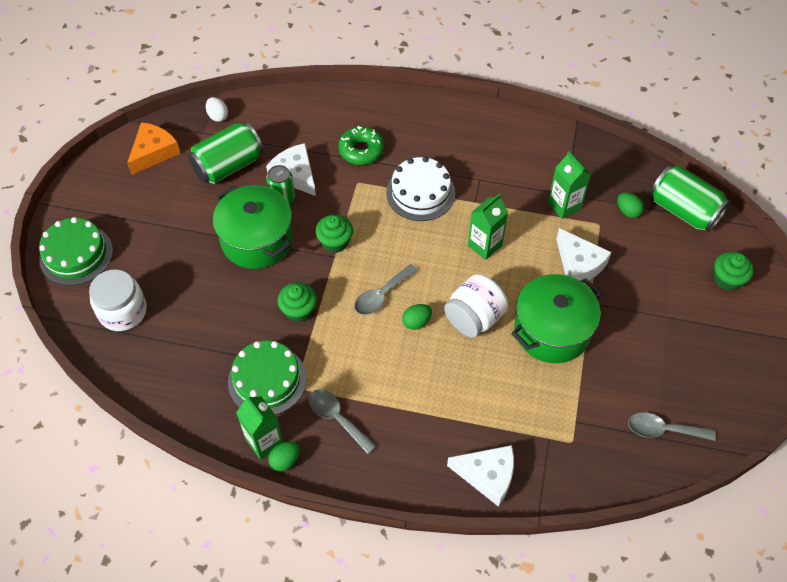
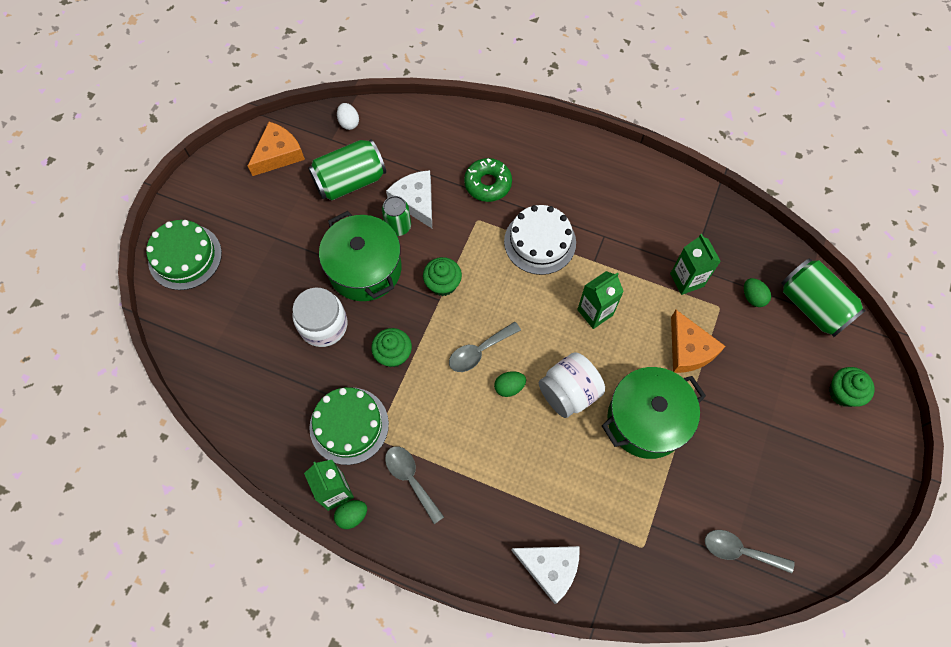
camera: 10 degrees right, 10 degrees up
white jar [89,269,147,331] -> white jar moved to [292,288,348,347]
white cheese [556,228,611,281] -> orange cheese [671,310,726,373]

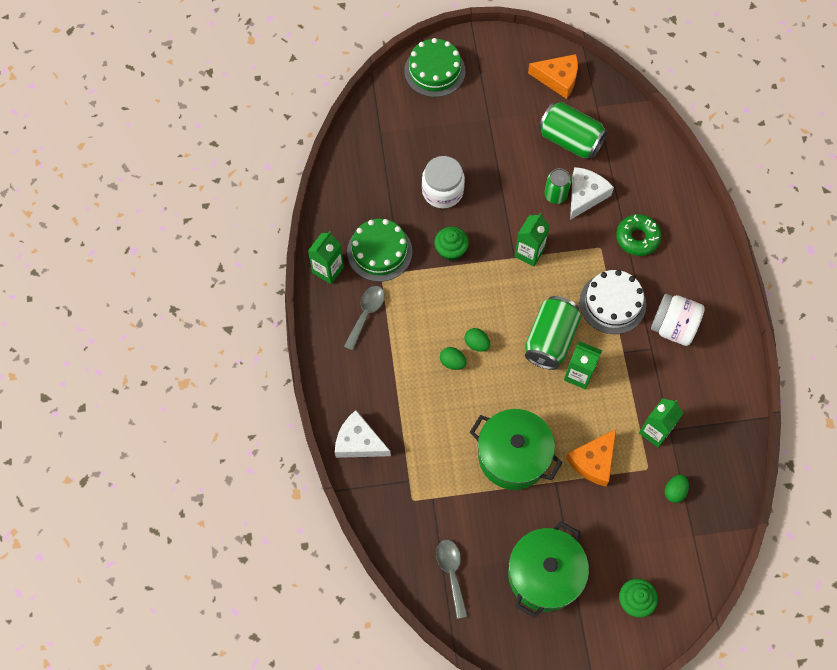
camera: 60 degrees right, 0 degrees up
green pot [319,211,401,301] -> green pot moved to [508,521,589,618]
green egg [334,500,367,529] -> green egg moved to [440,347,467,370]
white egg [337,103,359,130] -> none
green cupcake [423,257,462,296] -> green carton [514,213,550,266]
grey spoon [449,322,521,372] -> none
white cheese [511,546,579,604] -> white cheese turned 120 degrees clockwise [335,410,391,458]
white jar [539,352,605,418] -> white jar moved to [651,294,705,346]
green can [781,258,866,337] -> green can moved to [525,296,581,370]

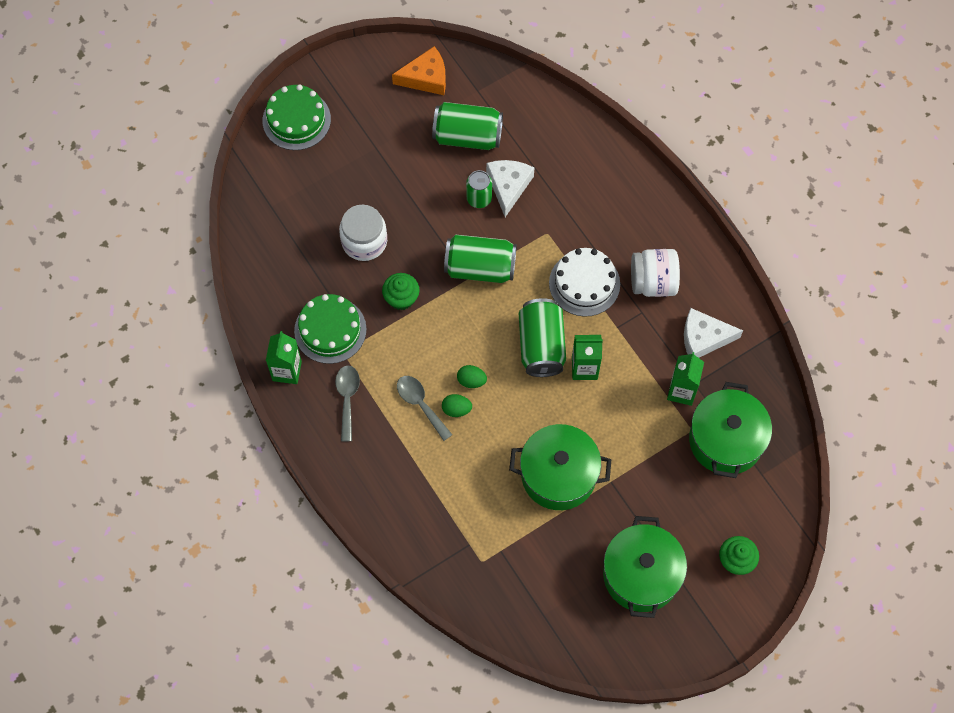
camera: 25 degrees left, 0 degrees up
white cheese [335,410,391,458] -> white cheese moved to [684,308,743,358]
grey spoon [436,540,468,619] -> grey spoon moved to [397,376,452,441]
green carton [514,213,550,266] -> green can [444,235,517,283]
orange cheese [566,429,616,487] -> none
green donut [616,214,661,256] -> none
green egg [665,475,689,503] -> green pot [689,382,772,478]

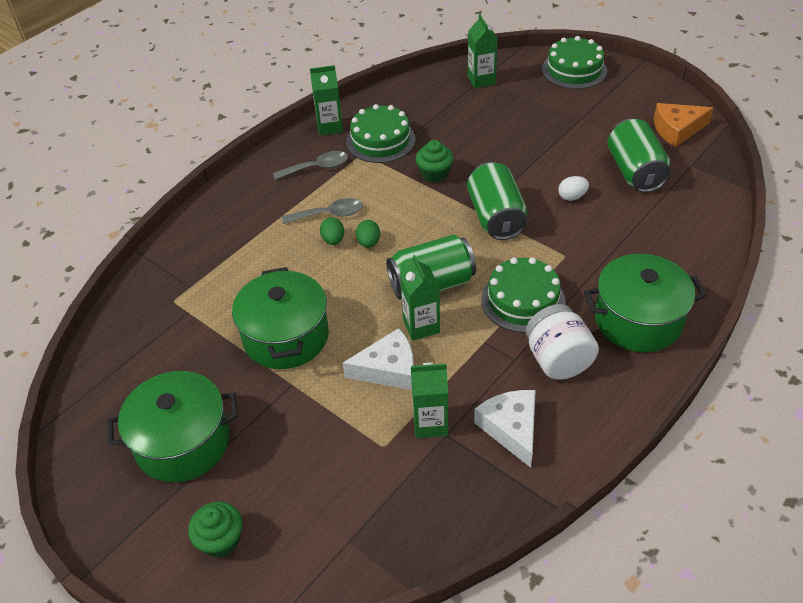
camera: 75 degrees right, 20 degrees down
white jar [339,205,387,261] -> none
orange cheese [392,46,446,95] -> orange cheese turned 105 degrees clockwise [654,103,714,147]
grey spoon [397,376,452,441] -> grey spoon turned 45 degrees clockwise [282,198,363,224]
green can [466,170,492,208] -> white egg [558,176,589,201]
white cheese [486,160,534,217] -> white cheese moved to [342,328,414,390]
white cake [549,248,620,317] -> green cake [481,257,566,333]
green pot [689,382,772,478] -> green pot moved to [584,254,707,352]
none -> green carton [468,14,498,88]

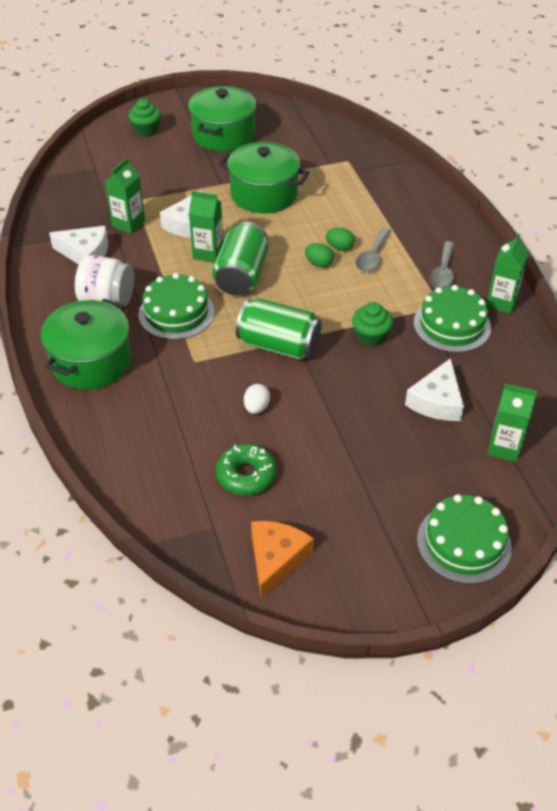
camera: 120 degrees right, 0 degrees up
green can [607,119,671,193] -> green donut [216,444,276,495]
none -> white cheese [405,358,464,421]

